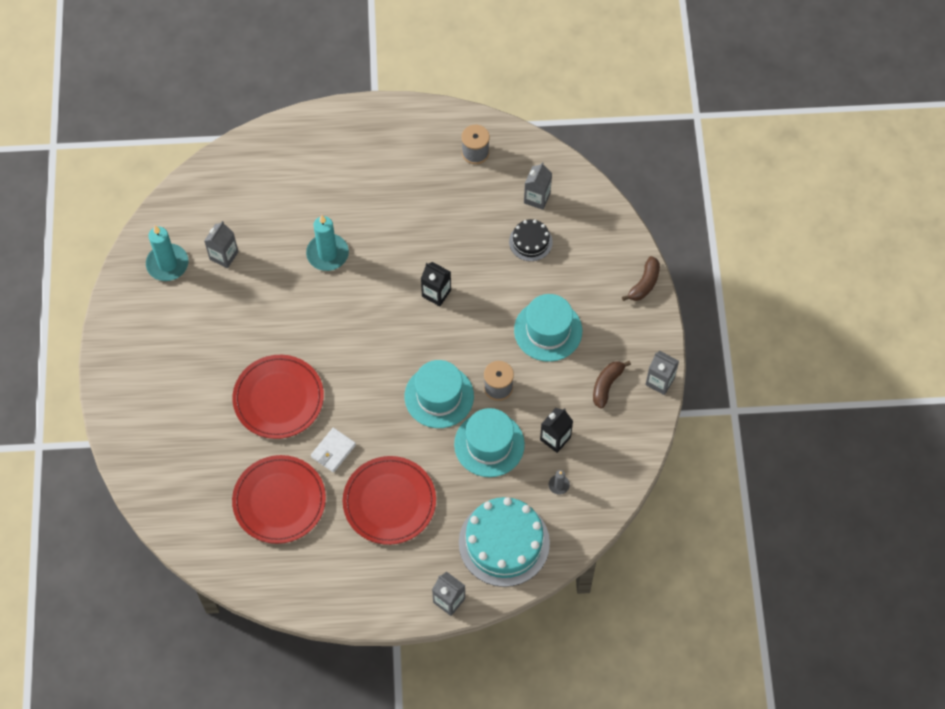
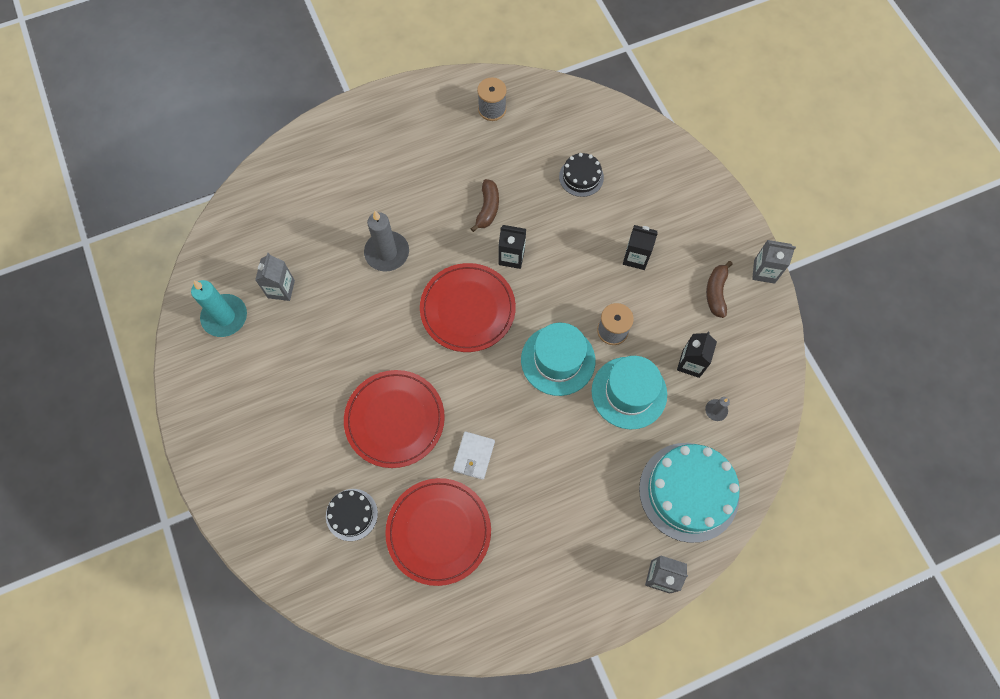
camera: 20 degrees left, 5 degrees up
turquoise candle [306,215,349,271] -> grey candle [364,211,409,271]
red plate [343,456,436,545] -> red plate moved to [420,263,516,352]
turquoise hat [514,294,582,362] -> black carton [623,225,658,270]
grey carton [524,162,552,210] -> none
brown banana [622,256,660,301] -> brown banana moved to [470,179,499,232]
none -> black cake [326,489,378,541]

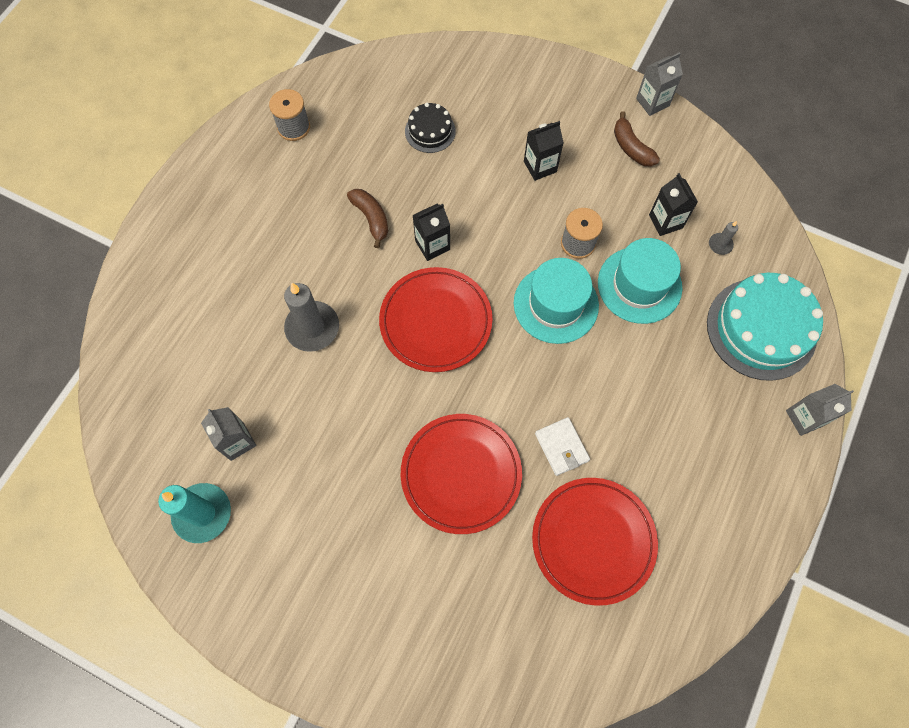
camera: 40 degrees left, 0 degrees up
black cake [326,489,378,541] -> none

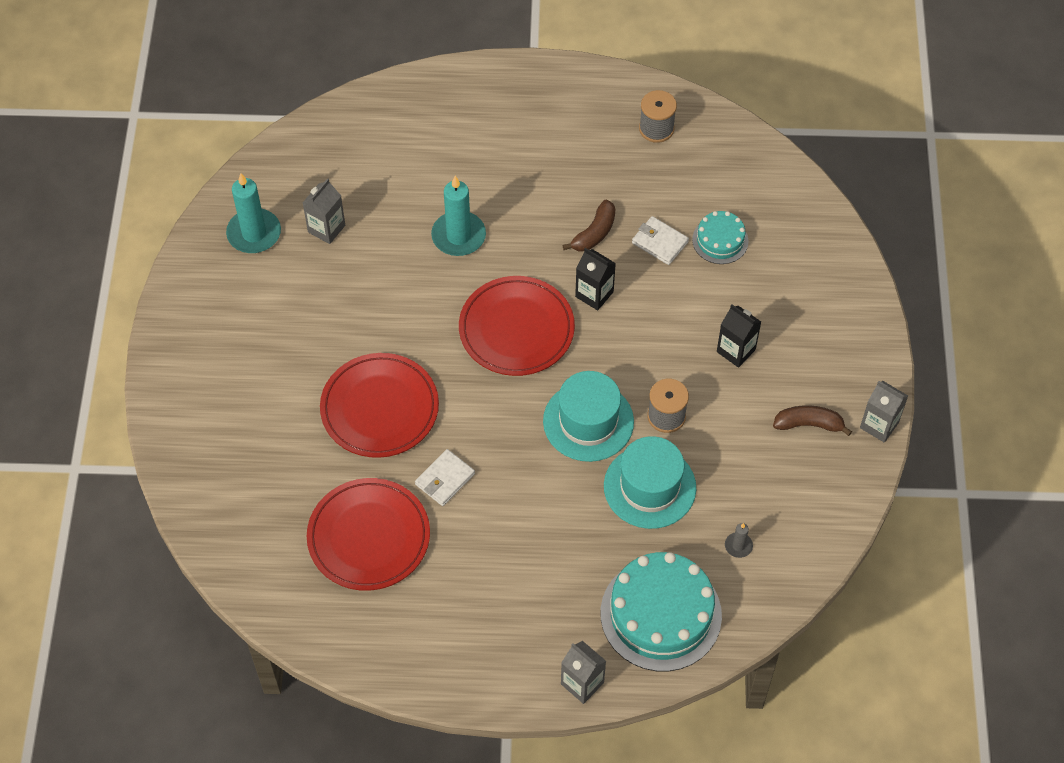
camera: 65 degrees right, 10 degrees down
grey candle [284,283,339,352] -> turquoise candle [431,176,486,256]
black cake [405,103,456,153] -> turquoise cake [692,211,749,264]
brown banana [614,111,660,166] -> brown banana turned 60 degrees clockwise [773,405,852,436]
black carton [649,173,698,236] -> none
none -> white wallet [632,216,689,265]

